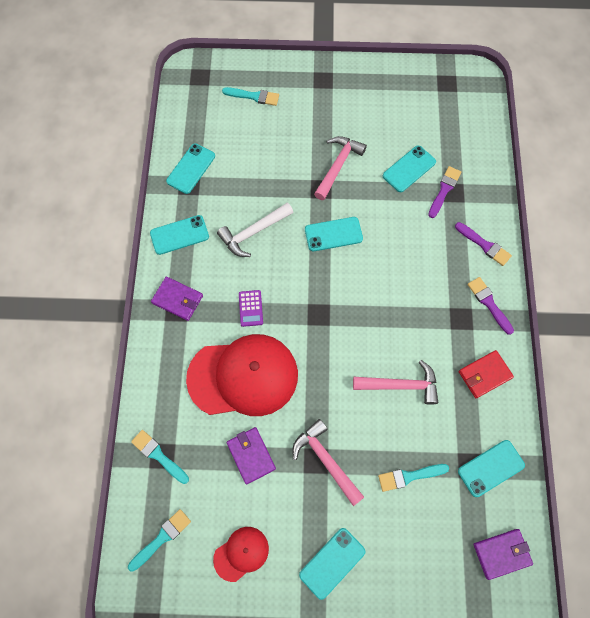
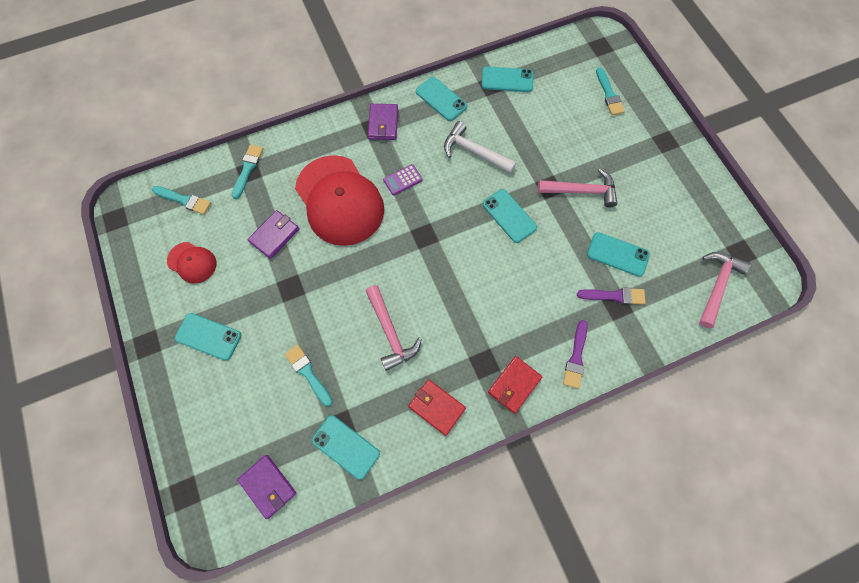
camera: 65 degrees right, 0 degrees up
pink hammer [293,419,364,506] -> pink hammer moved to [699,252,751,328]
purple brush [467,277,514,335] -> red wallet [488,356,542,414]

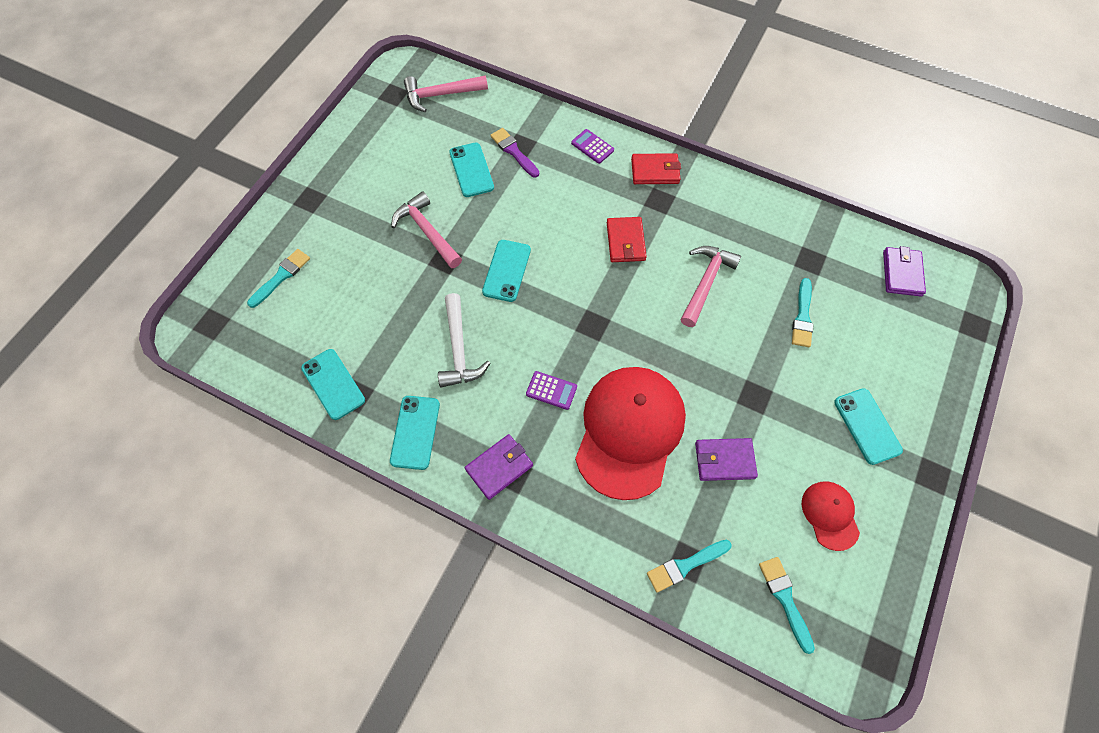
camera: 130 degrees left, 5 degrees down
turquoise phone [312,415,380,480] -> none
red wallet [408,379,466,436] -> red wallet moved to [607,217,647,262]
purple brush [563,320,588,389] -> purple calculator [571,129,614,164]

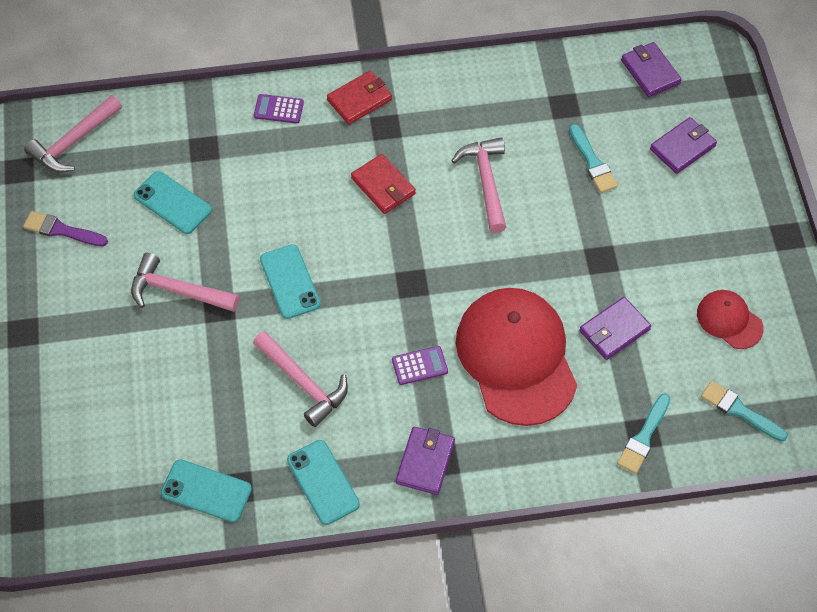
camera: 35 degrees left, 5 degrees down
turquoise brush [247,249,310,308] -> none
white hammer [438,293,490,387] -> pink hammer [253,331,348,427]
purple brush [490,128,539,178] -> purple brush moved to [23,211,108,246]
turquoise phone [834,388,903,465] -> none
none -> purple wallet [650,117,717,174]

